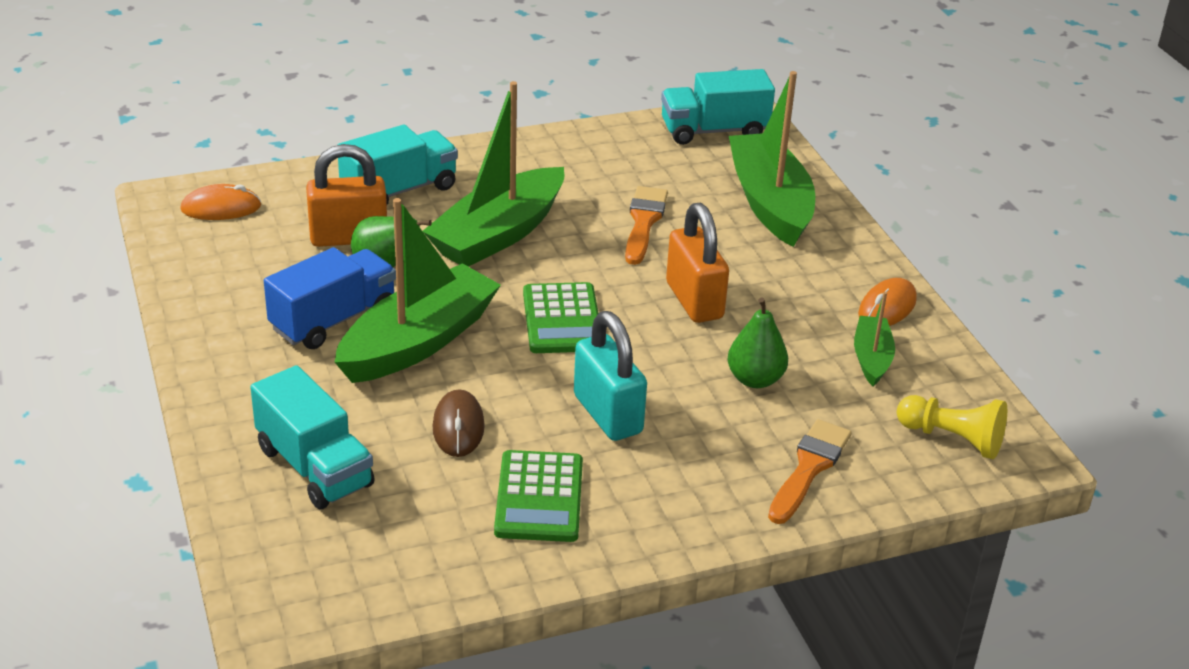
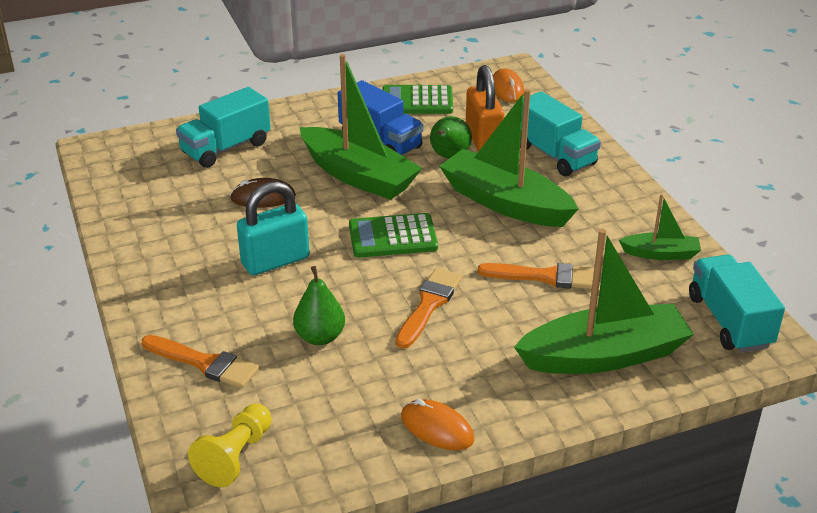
camera: 90 degrees right, 0 degrees up
green calculator [494,450,583,542] -> green calculator moved to [382,85,453,114]
orange padlock [666,203,729,323] -> orange brush [396,268,462,349]
green boat [854,292,895,386] -> green boat moved to [619,194,701,260]

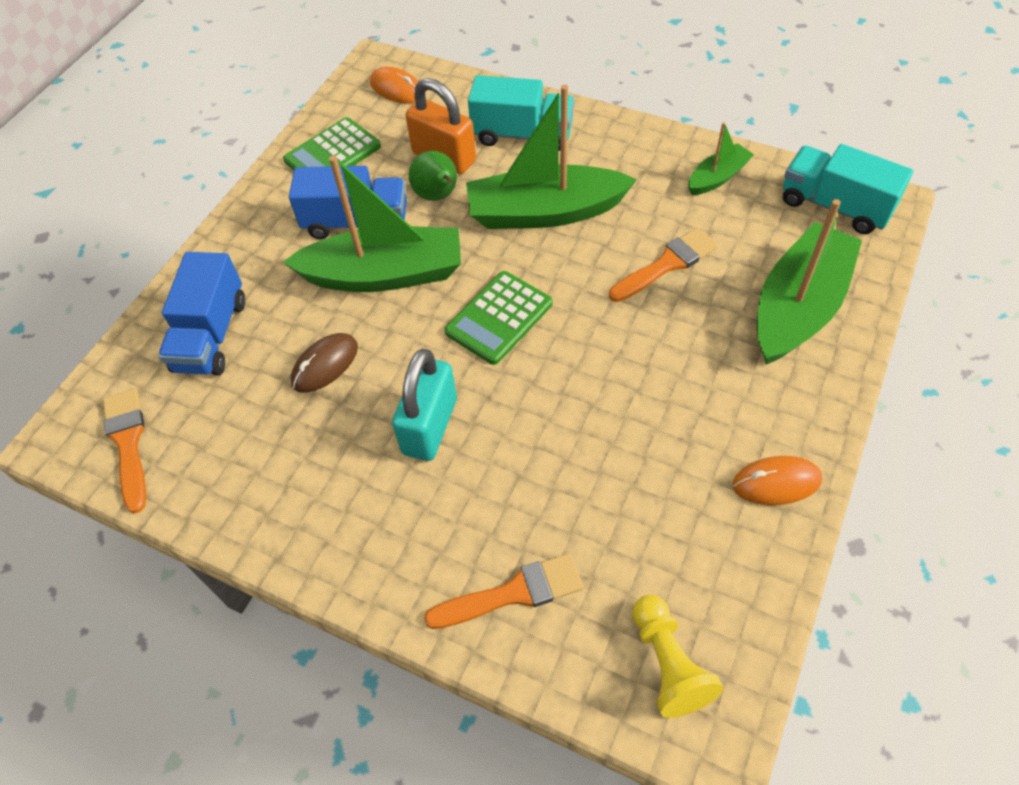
camera: 40 degrees left, 20 degrees up
turquoise truck [176,87,271,168] -> blue truck [158,252,245,375]
green pear [293,266,345,345] -> none
orange brush [396,268,462,349] -> orange brush moved to [103,389,146,514]

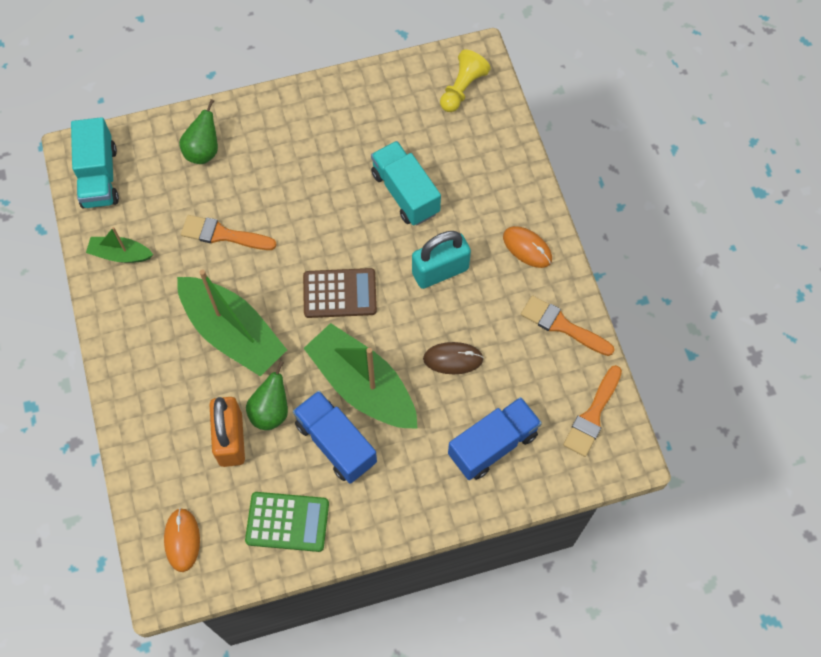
camera: 135 degrees left, 10 degrees up
orange brush [424,553,583,629] -> orange brush moved to [521,295,615,356]
green calculator [445,271,552,365] -> brown calculator [303,268,377,318]
turquoise truck [468,75,574,151] -> turquoise truck moved to [371,141,441,226]
orange mouse [733,456,822,505] -> orange mouse moved to [503,226,552,268]
green boat [757,199,862,364] -> green pear [179,99,218,164]

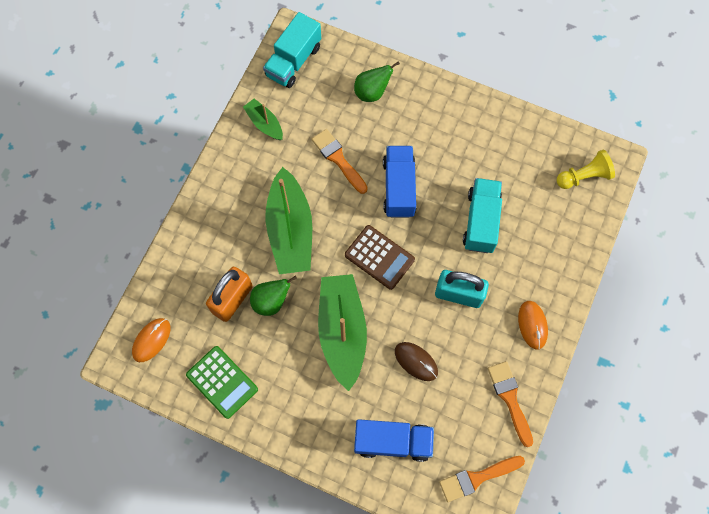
camera: 40 degrees right, 5 degrees up
blue truck [293,391,377,484] -> blue truck moved to [383,146,417,218]

